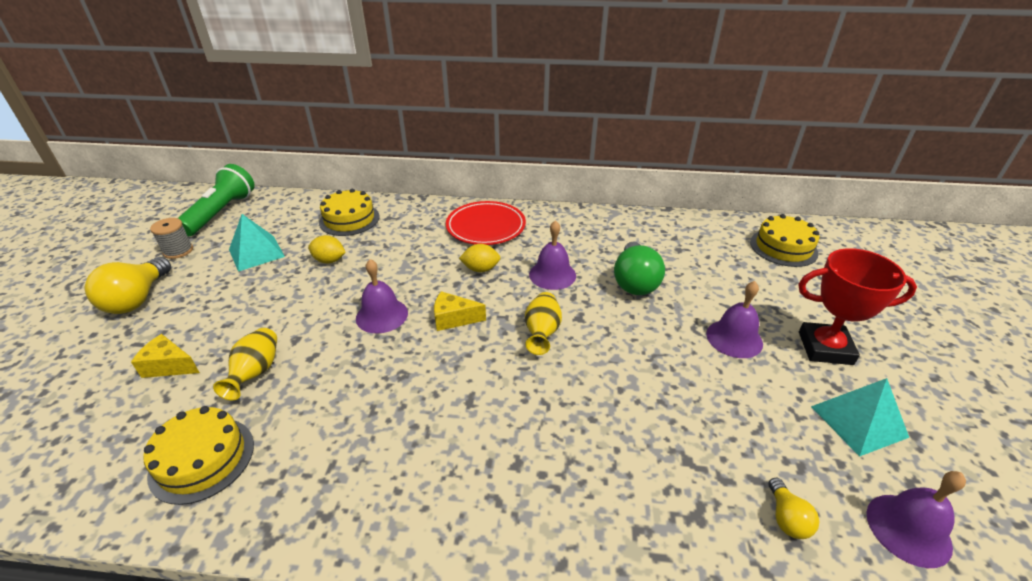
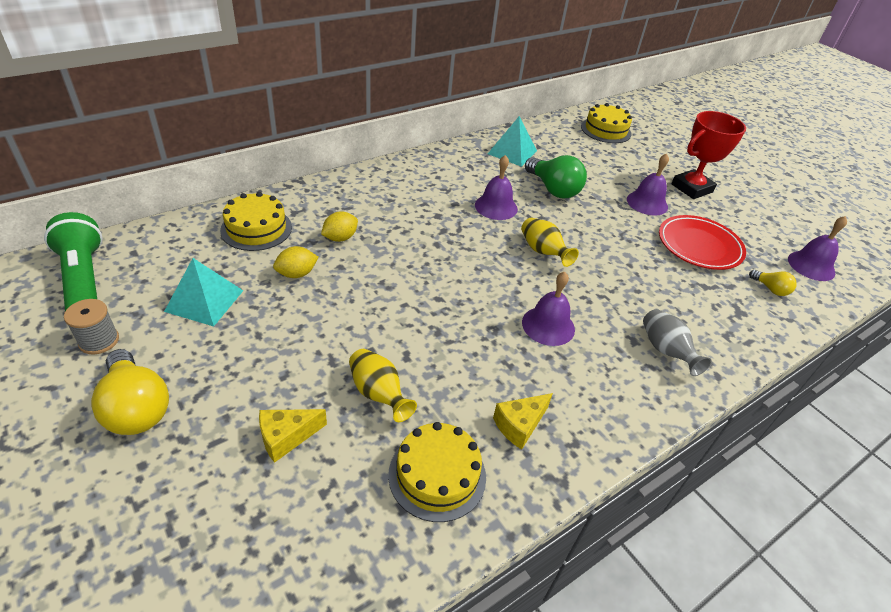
camera: 45 degrees left, 5 degrees up
purple bell [356,259,408,334] -> purple bell moved to [522,272,575,346]
yellow cheese [434,291,486,331] -> yellow cheese moved to [493,393,553,450]
red plate [446,201,526,245] -> red plate moved to [659,215,746,270]
yellow lemon [459,244,500,272] -> yellow lemon moved to [321,211,358,242]
turquoise pyramid [811,378,909,457] -> turquoise pyramid moved to [488,116,537,167]
none -> grey vase [643,309,712,376]

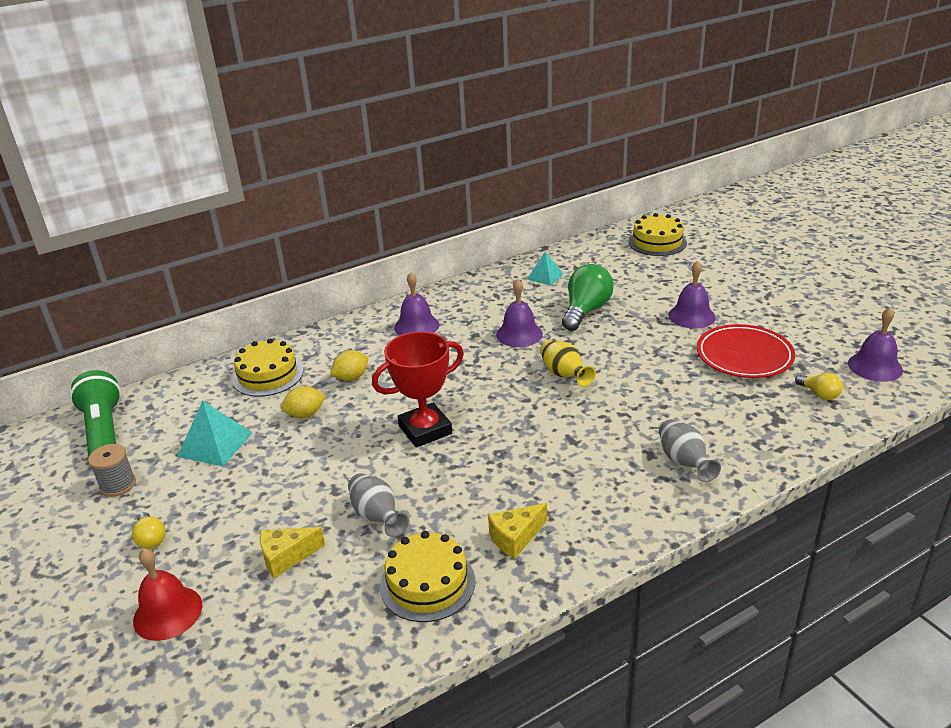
camera: 10 degrees right, 10 degrees down
yellow light bulb [91,349,169,435] -> yellow light bulb [132,512,166,549], size x0.51
yellow vase [349,349,417,422] -> grey vase [348,473,409,537]
turquoise pyramid [488,116,537,167] -> turquoise pyramid [527,252,564,286], size x0.65
purple bell [522,272,575,346] -> purple bell moved to [394,272,439,335]
green light bulb [525,155,587,198] -> green light bulb turned 120 degrees counterclockwise [562,264,613,331]
red trophy [671,111,746,199] -> red trophy moved to [372,332,464,448]
none -> red bell [133,548,202,641]

